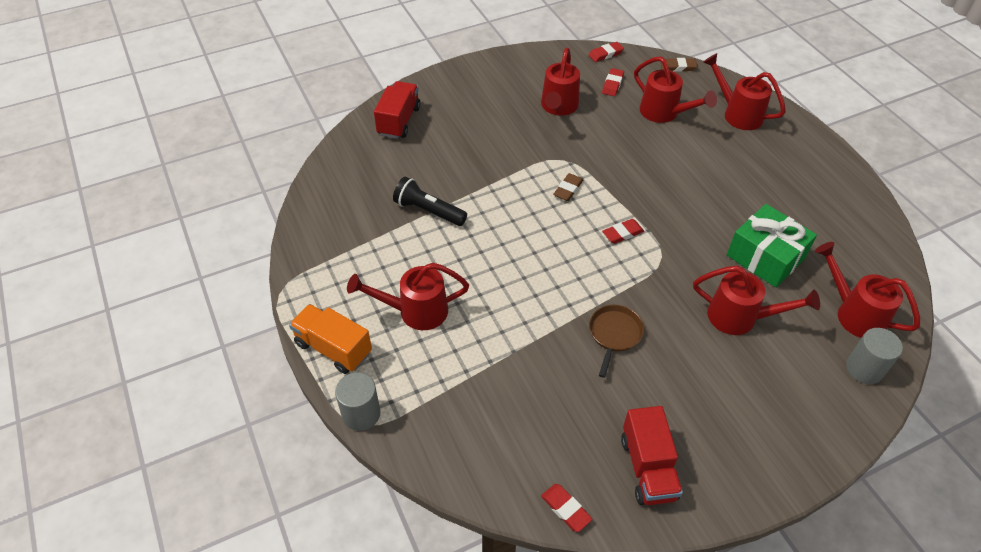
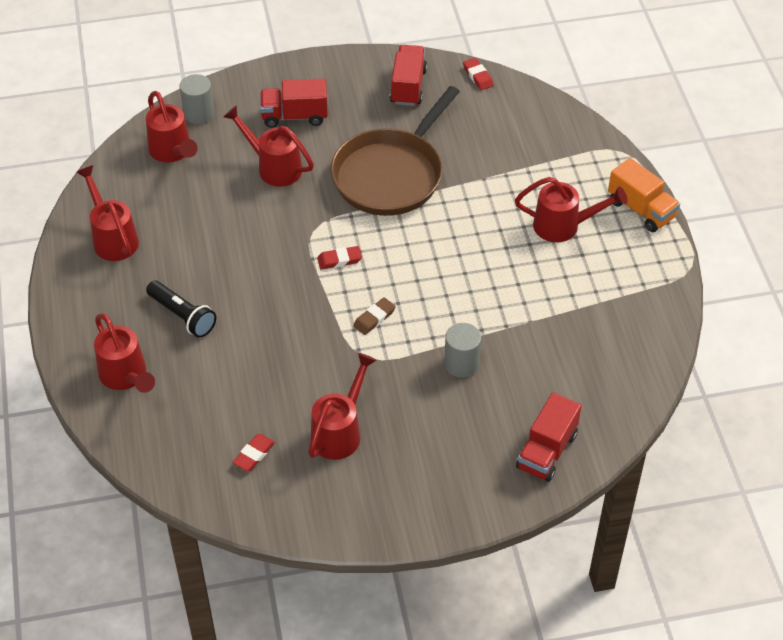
camera: 165 degrees left, 0 degrees up
grey cylinder [335,373,381,431] -> grey cylinder moved to [444,323,481,378]
black flashlight [393,177,467,226] -> black flashlight moved to [146,281,216,338]
red eraser [589,42,624,62] -> none
brown pan [589,305,644,378] -> brown pan [331,86,460,216], size x2.27
red watering can [634,56,717,123] -> red watering can moved to [76,165,139,261]
brown eraser [661,58,698,72] -> none
green gift [727,204,817,288] -> none
none -> red truck [260,79,328,128]

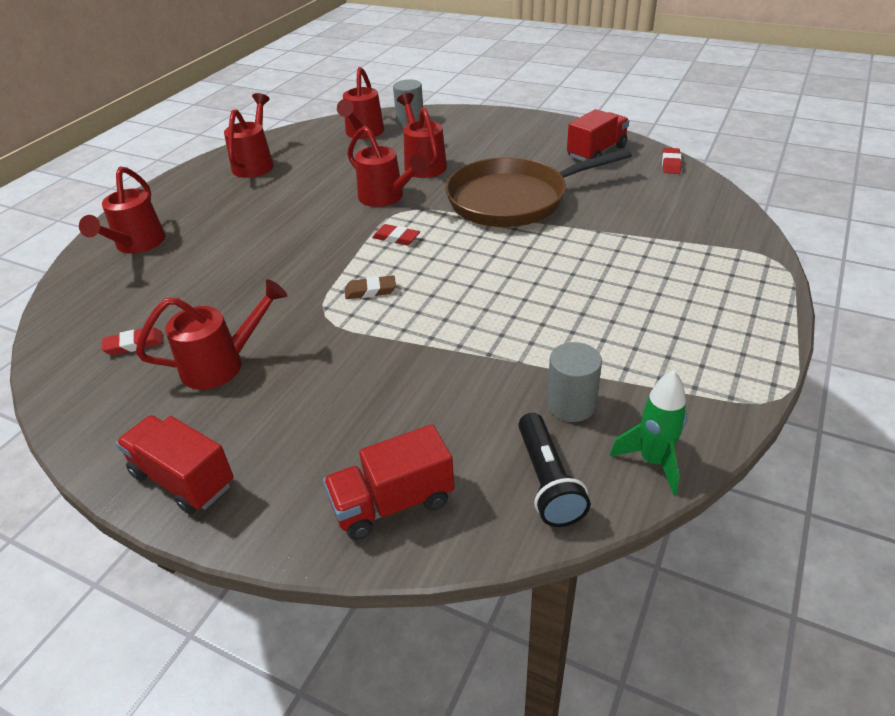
camera: 40 degrees right, 10 degrees down
black flashlight [146,281,216,338] -> black flashlight moved to [518,413,591,527]
red truck [260,79,328,128] -> red truck moved to [116,415,234,514]
grey cylinder [444,323,481,378] -> grey cylinder moved to [547,342,602,422]
red watering can [515,177,628,242] -> red watering can moved to [347,126,428,207]
orange truck [608,158,680,232] -> none
none -> green rocket [610,371,687,495]

